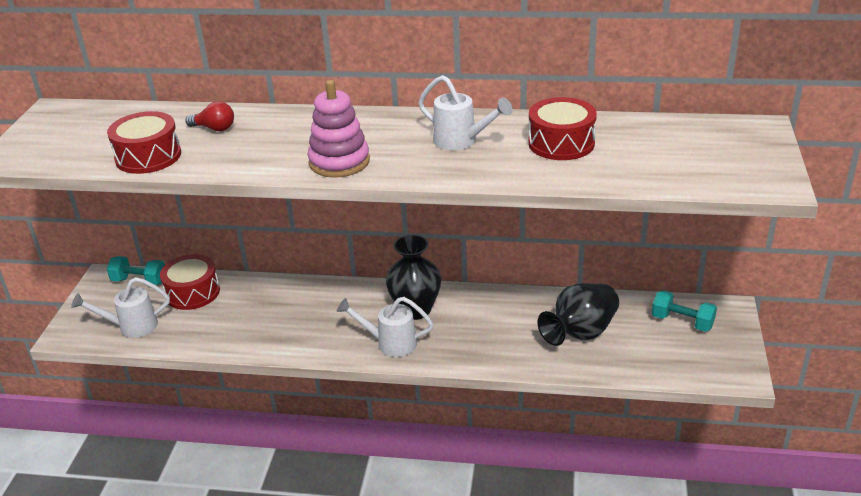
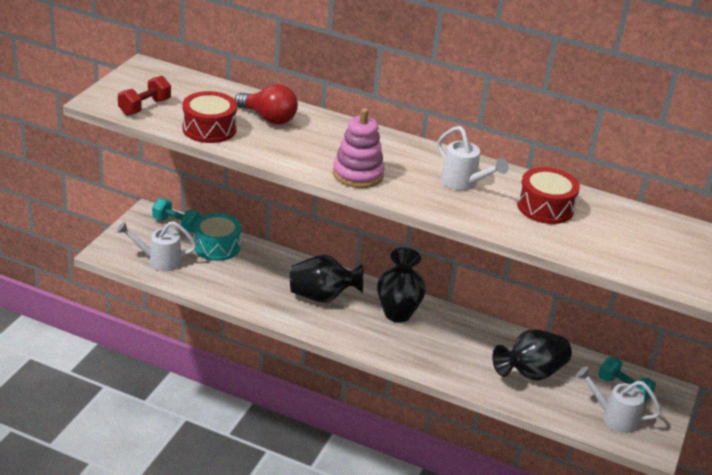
camera: 10 degrees right, 0 degrees up
red drum [160,254,220,310] -> turquoise drum [194,213,241,261]
red light bulb [185,101,234,131] -> red light bulb [235,84,298,124], size x1.58
white watering can [337,297,433,357] -> white watering can moved to [576,366,662,433]
none -> red dumbbell [118,76,171,115]
none -> black vase [290,255,363,303]

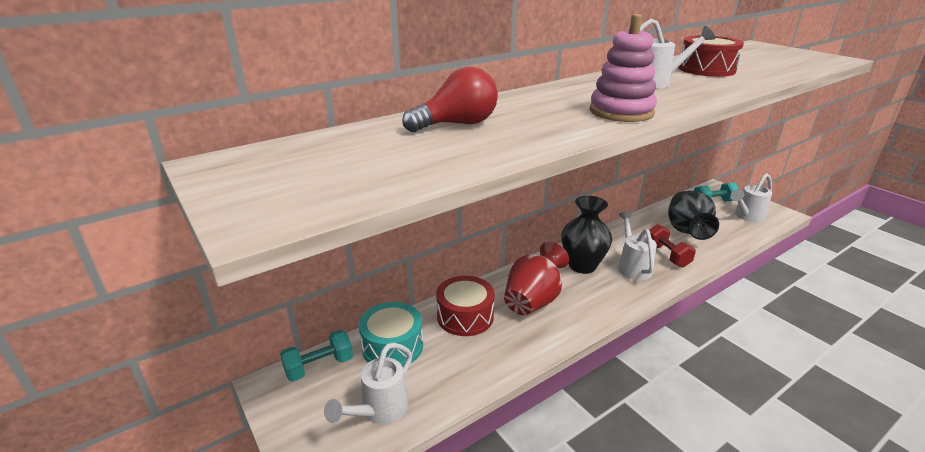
camera: 55 degrees left, 5 degrees down
red dumbbell [118,76,171,115] -> red dumbbell moved to [649,224,696,267]
red drum [182,91,237,143] -> red drum moved to [436,276,495,336]
black vase [290,255,363,303] -> red vase [504,242,569,315]
none -> white watering can [618,211,657,280]

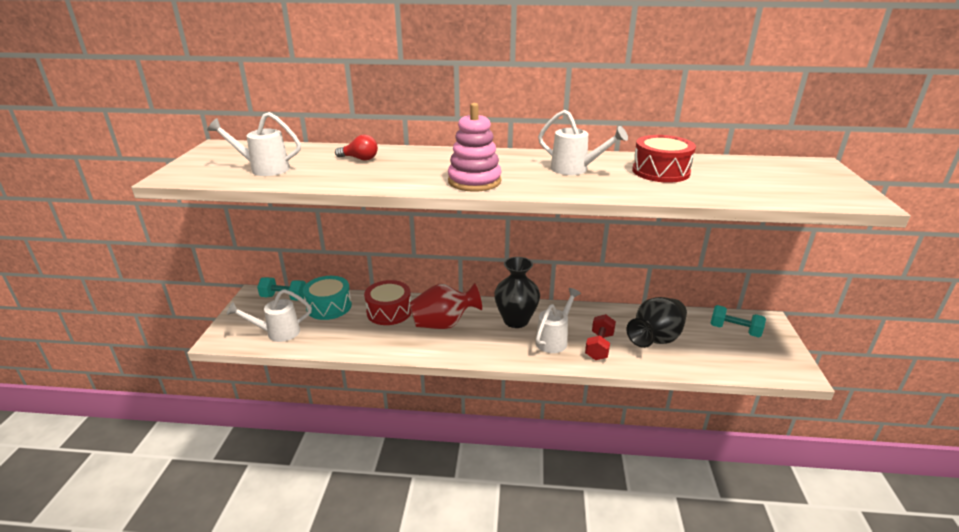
camera: 40 degrees right, 0 degrees up
red light bulb [402,67,498,132] -> red light bulb [335,135,378,161], size x0.63
white watering can [730,173,772,222] -> white watering can moved to [207,112,301,176]

